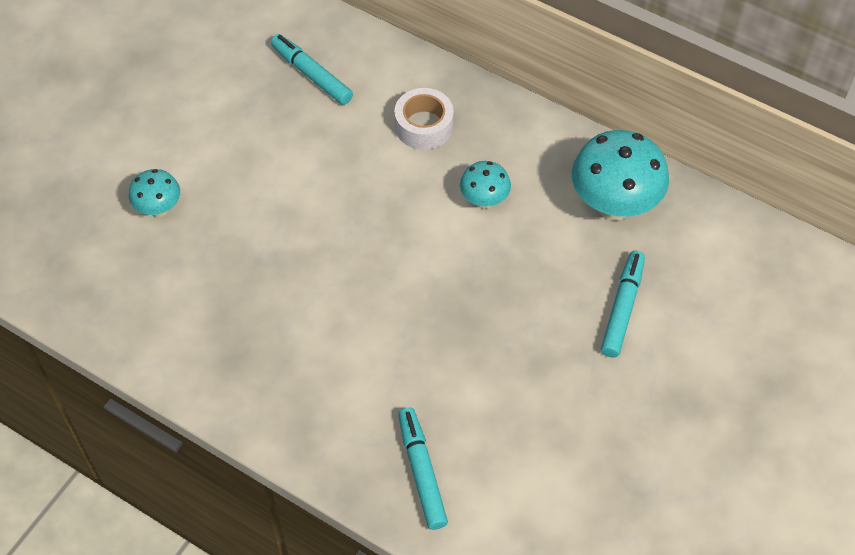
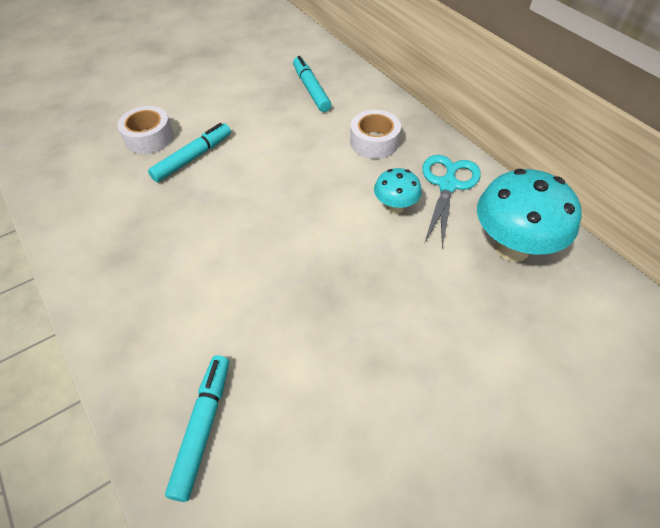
camera: 25 degrees right, 5 degrees down
turquoise mushroom [129,169,180,217] -> white tape [117,106,173,154]
turquoise marker [601,251,645,358] -> turquoise marker moved to [148,123,231,182]
none -> turquoise scissors [422,155,481,248]

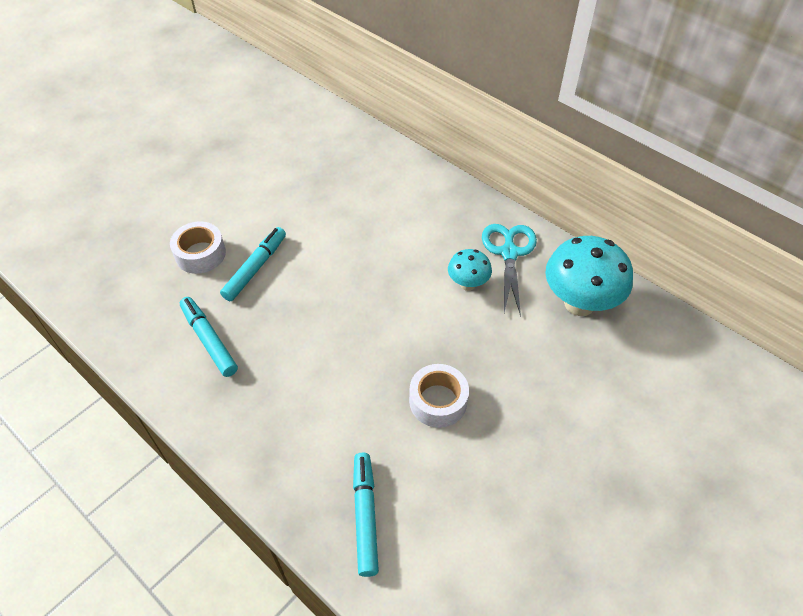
camera: 15 degrees left, 0 degrees up
turquoise marker [293,56,332,112] -> turquoise marker moved to [180,297,238,377]
white tape [350,110,401,159] -> white tape moved to [409,364,469,428]

